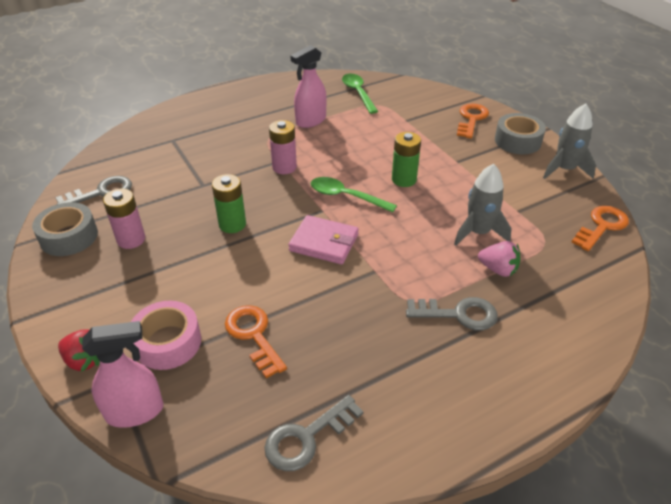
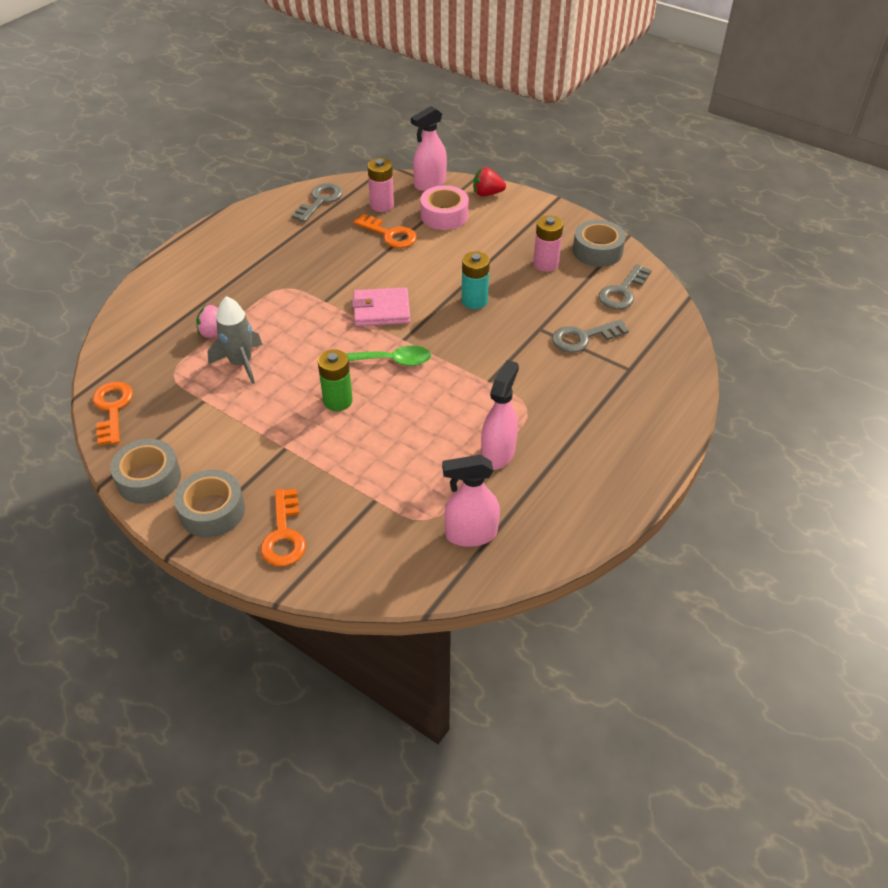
camera: 155 degrees right, 5 degrees up
green battery [212,174,246,233] -> turquoise battery [462,251,490,309]
pink battery [269,120,297,174] -> pink battery moved to [368,158,394,212]
green spoon [342,74,378,114] -> pink spray bottle [442,455,500,547]
grey key [406,297,498,330] -> grey key moved to [552,319,629,353]
grey rocket [543,104,596,179] -> grey tape [110,439,181,504]
orange key [571,206,629,251] -> orange key turned 150 degrees clockwise [93,382,133,445]

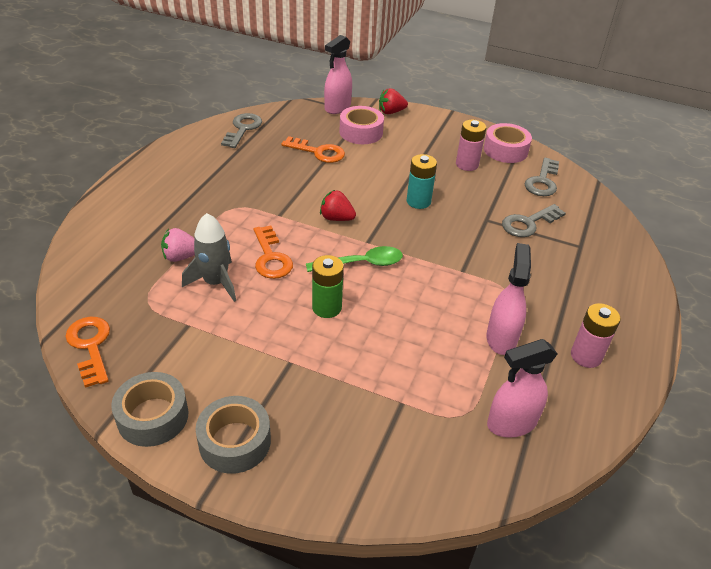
camera: 15 degrees left, 5 degrees down
orange key [261,489,306,566] -> orange key moved to [254,225,293,279]
pink wallet [352,287,410,326] -> red strawberry [320,190,356,221]
pink battery [368,158,394,212] -> pink battery moved to [571,303,621,368]
grey tape [573,220,626,267] -> pink tape [484,123,532,163]

